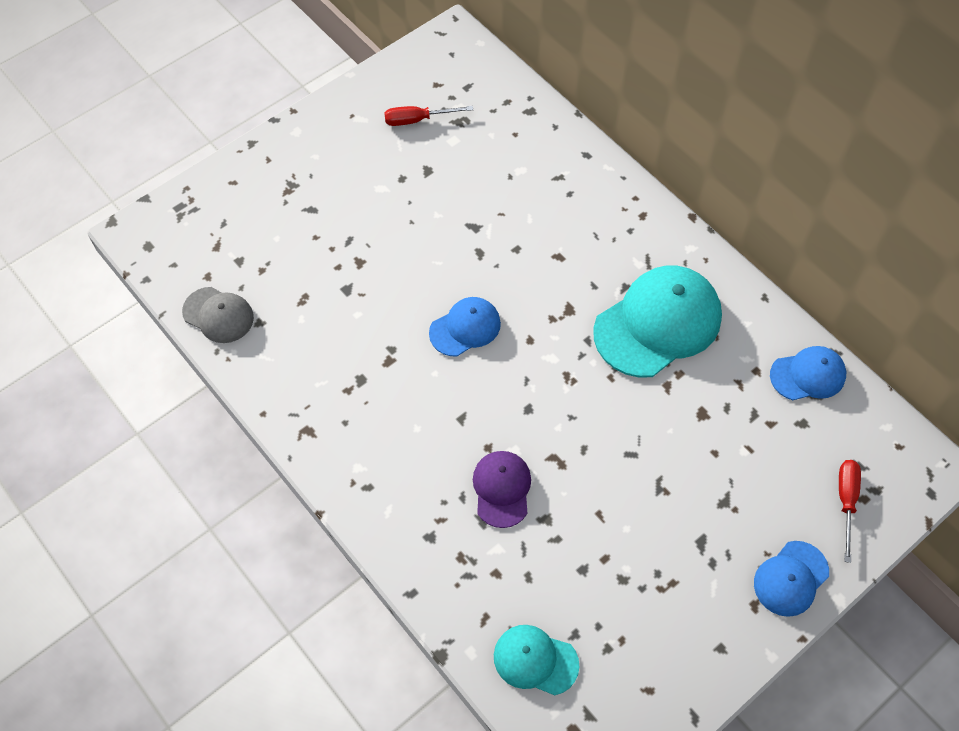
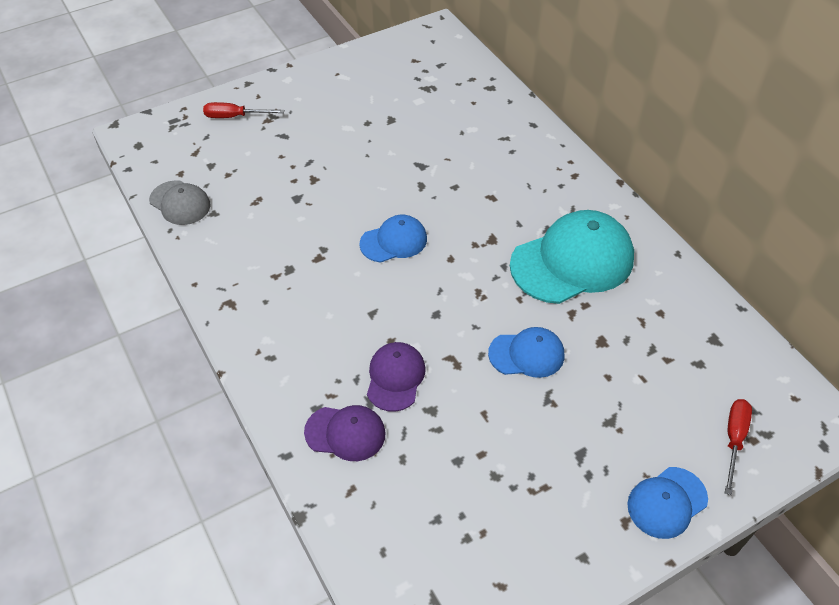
camera: 10 degrees right, 10 degrees down
red screwdriver [384,106,473,126] -> red screwdriver moved to [203,102,284,118]
turquoise cap [494,625,580,695] -> none
blue cap [770,346,846,400] -> blue cap moved to [488,327,564,378]
none -> purple cap [304,405,385,461]

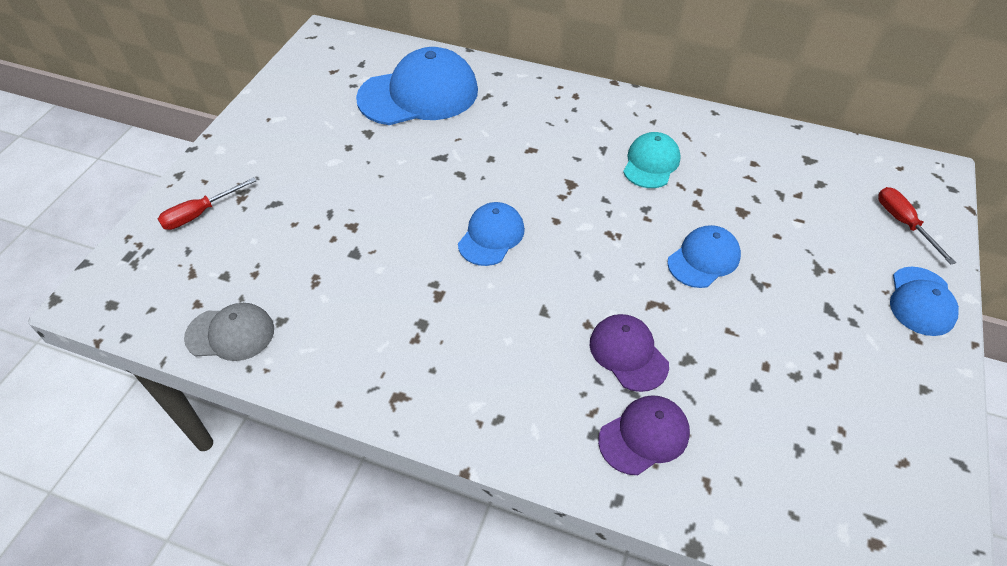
camera: 40 degrees left, 0 degrees up
turquoise cap [510,210,634,304] -> turquoise cap [623,132,681,188], size x0.54
none -> blue cap [356,47,478,125]

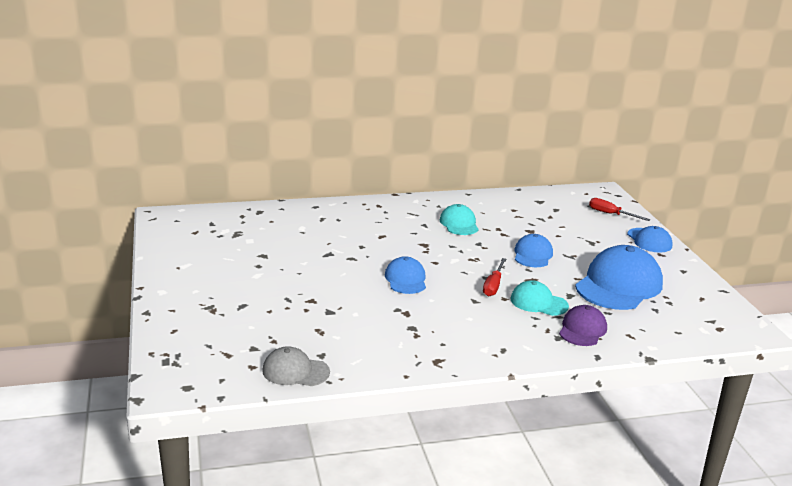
camera: 35 degrees left, 25 degrees down
red screwdriver [158,177,256,230] -> red screwdriver moved to [483,258,506,296]
grey cap [184,303,274,361] -> grey cap turned 135 degrees counterclockwise [262,346,330,386]
blue cap [356,47,478,125] -> blue cap moved to [575,245,663,310]
purple cap [590,314,669,392] -> turquoise cap [511,280,569,316]

